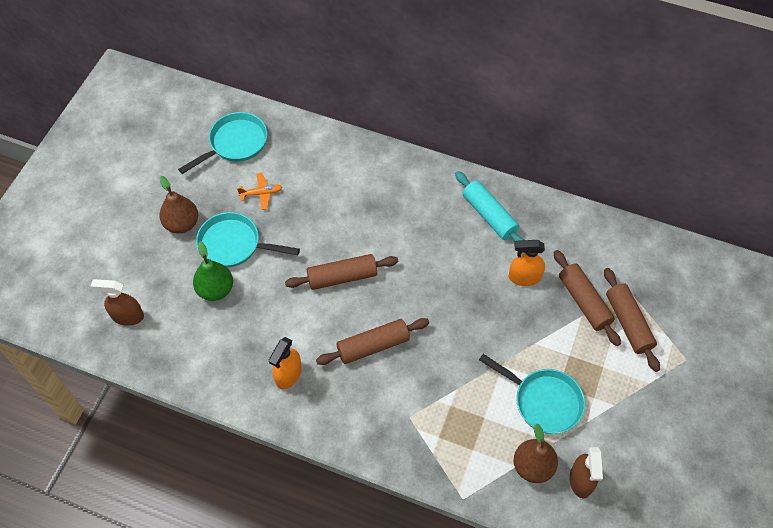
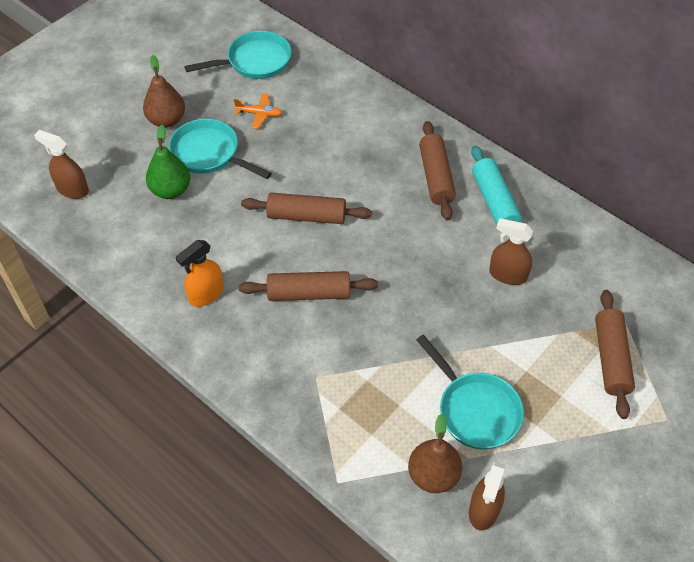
camera: 20 degrees right, 5 degrees down
orange spray bottle [509,240,545,286] -> brown spray bottle [489,218,533,285]
brown rolling pin [554,250,621,346] -> brown rolling pin moved to [419,121,456,220]

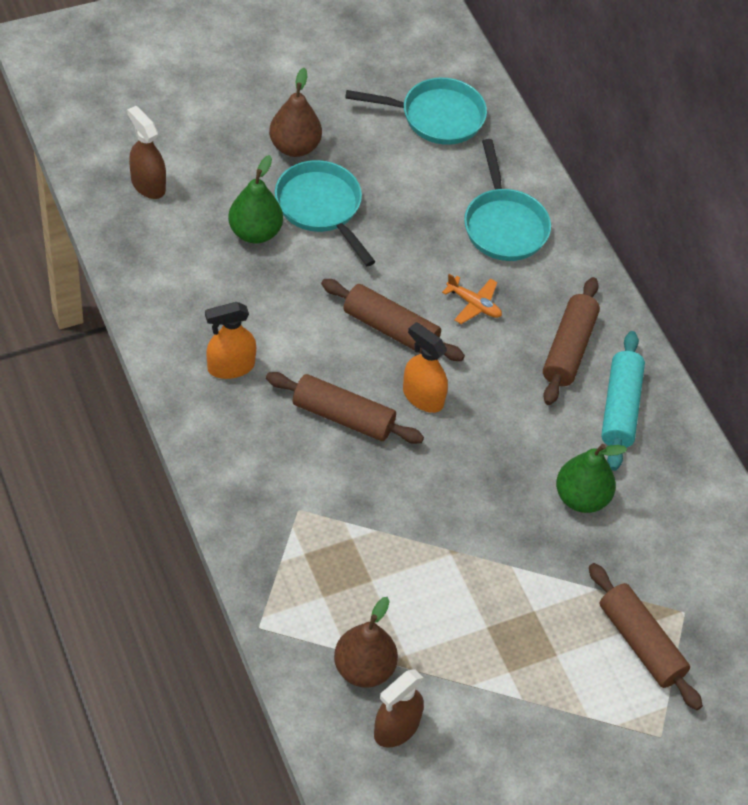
camera: 20 degrees right, 0 degrees up
orange plane [234,93,282,129] -> orange plane moved to [442,274,502,324]
turquoise pan [416,335,524,450] -> turquoise pan moved to [464,139,551,261]
brown spray bottle [489,218,533,285] -> green pear [556,444,627,513]
brown rolling pin [595,290,635,419] -> brown rolling pin turned 60 degrees counterclockwise [589,563,703,710]
none -> orange spray bottle [403,322,448,413]

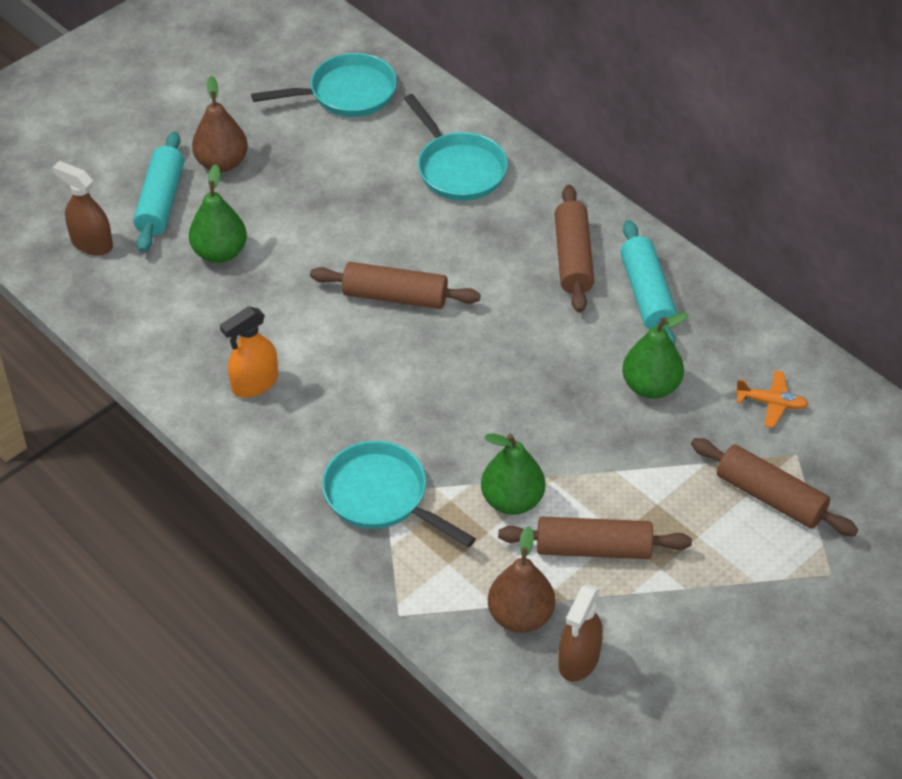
camera: 15 degrees left, 5 degrees down
brown rolling pin [266,372,424,444] -> brown rolling pin moved to [498,517,692,559]
turquoise pan [275,160,376,266] -> turquoise pan moved to [322,441,476,548]
orange spray bottle [403,322,448,413] -> none
orange plane [442,274,502,324] -> orange plane moved to [735,371,809,428]
none -> turquoise rolling pin [133,131,184,253]
none -> green pear [481,434,545,515]

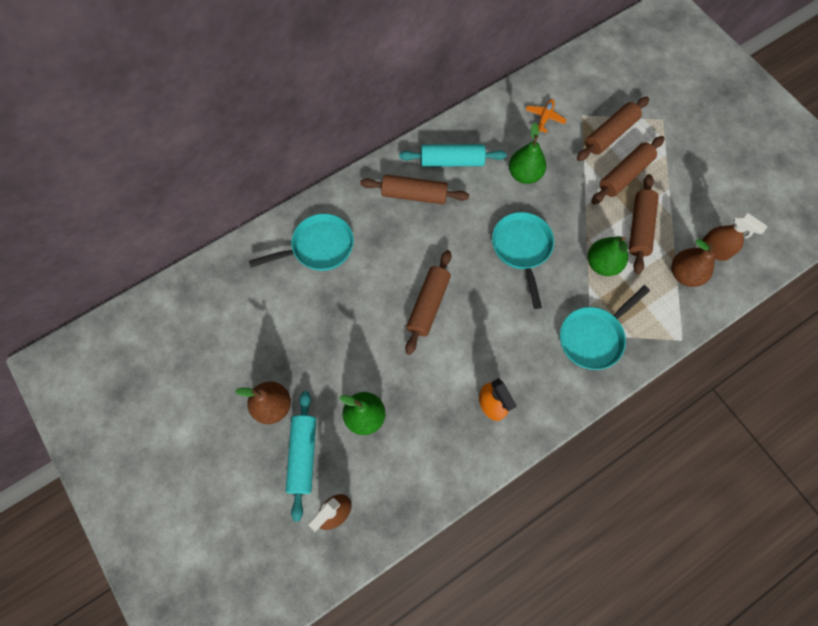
camera: 80 degrees left, 20 degrees up
turquoise rolling pin [133,131,184,253] -> turquoise rolling pin turned 75 degrees clockwise [286,391,316,522]
turquoise pan [251,53,397,117] -> turquoise pan moved to [492,212,554,309]
none -> brown rolling pin [591,136,664,204]

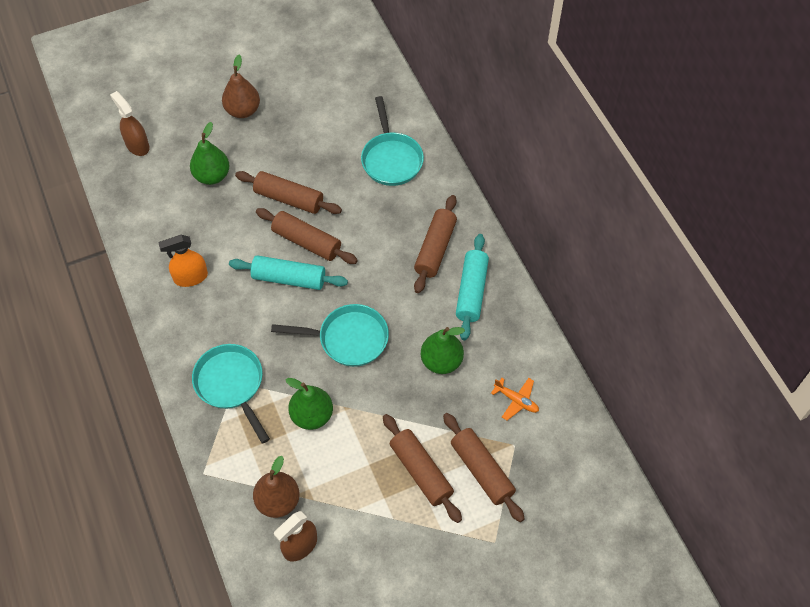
camera: 100 degrees right, 10 degrees down
turquoise rolling pin [286,391,316,522] -> turquoise rolling pin moved to [229,255,348,290]
brown rolling pin [629,174,659,274] -> brown rolling pin moved to [235,171,342,214]

